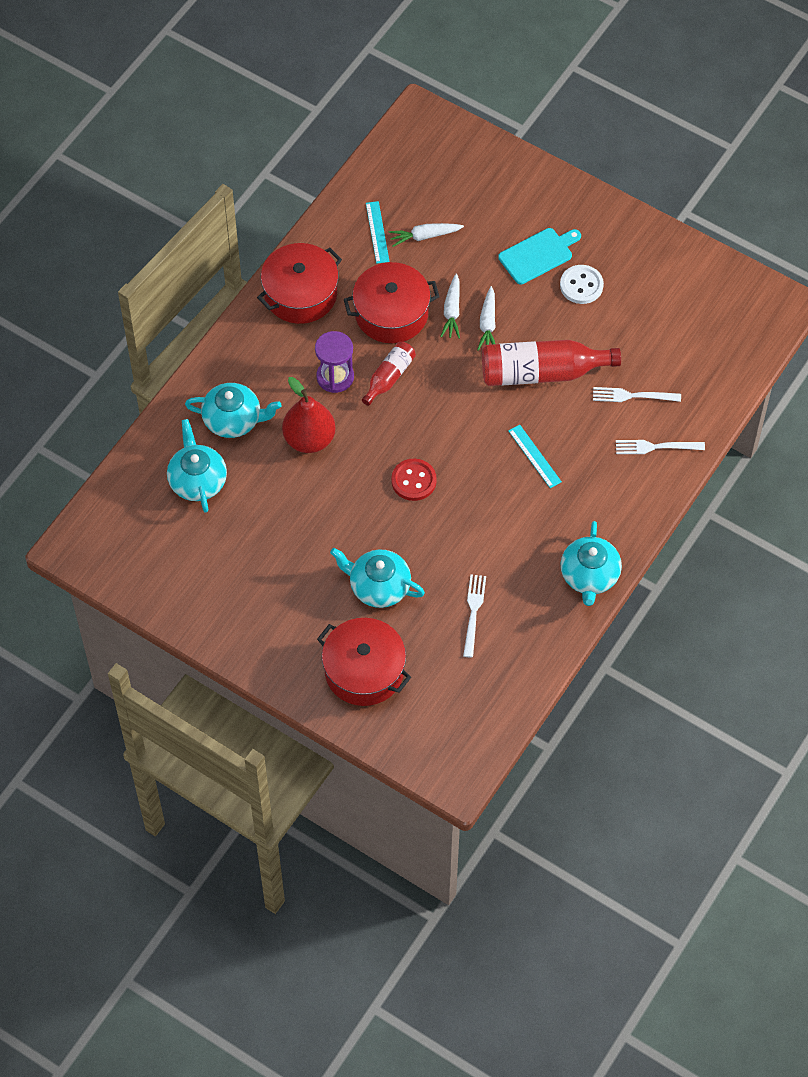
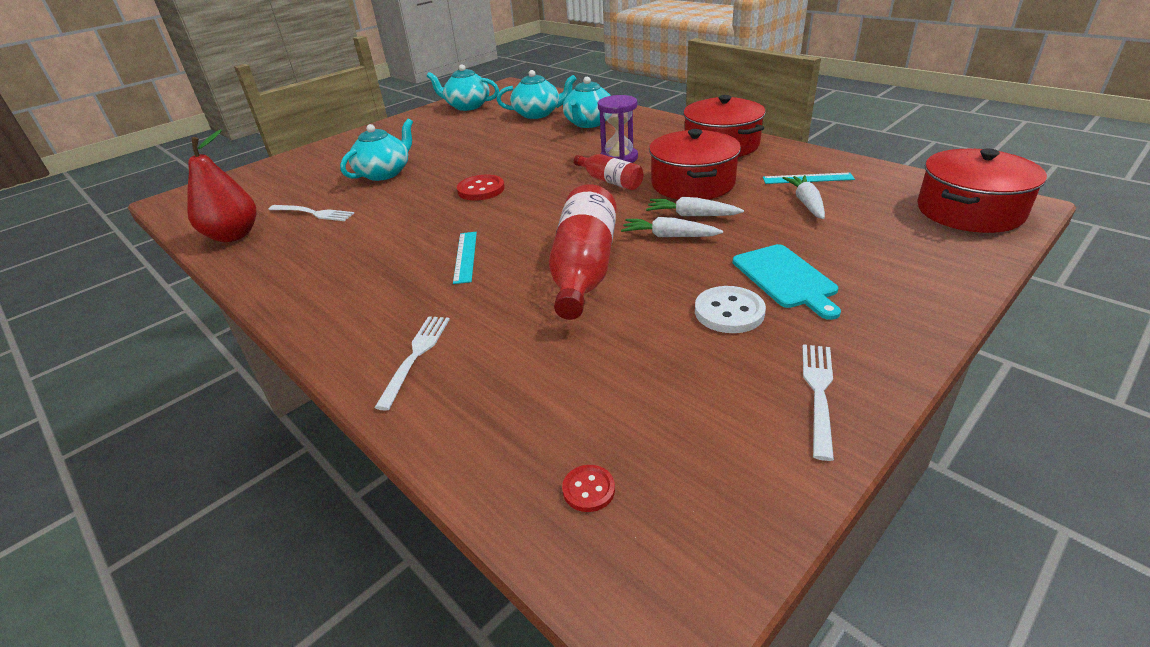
camera: 105 degrees right, 25 degrees down
red pear [282,377,335,453] -> red pear moved to [187,129,256,242]
red pot [317,618,411,706] -> red pot moved to [917,149,1047,233]
turquoise ruler [508,425,562,488] -> turquoise ruler turned 75 degrees counterclockwise [453,232,477,284]
turquoise teapot [561,521,622,606] -> turquoise teapot moved to [427,64,499,111]
white fork [593,387,681,402] -> white fork moved to [802,344,834,461]
none -> red button [562,465,615,512]

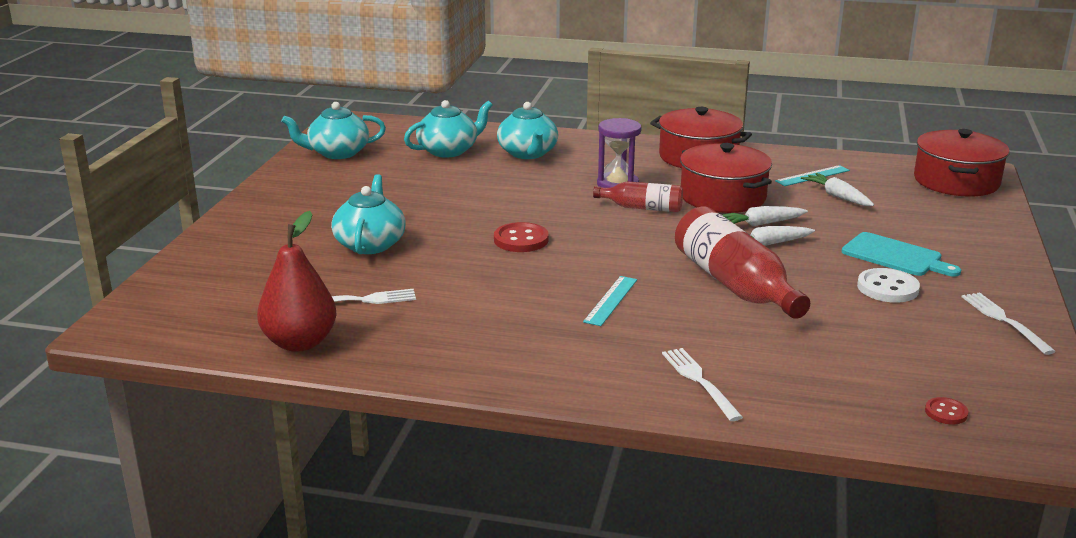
camera: 35 degrees left, 10 degrees down
turquoise ruler [453,232,477,284] -> turquoise ruler turned 60 degrees clockwise [583,276,637,326]

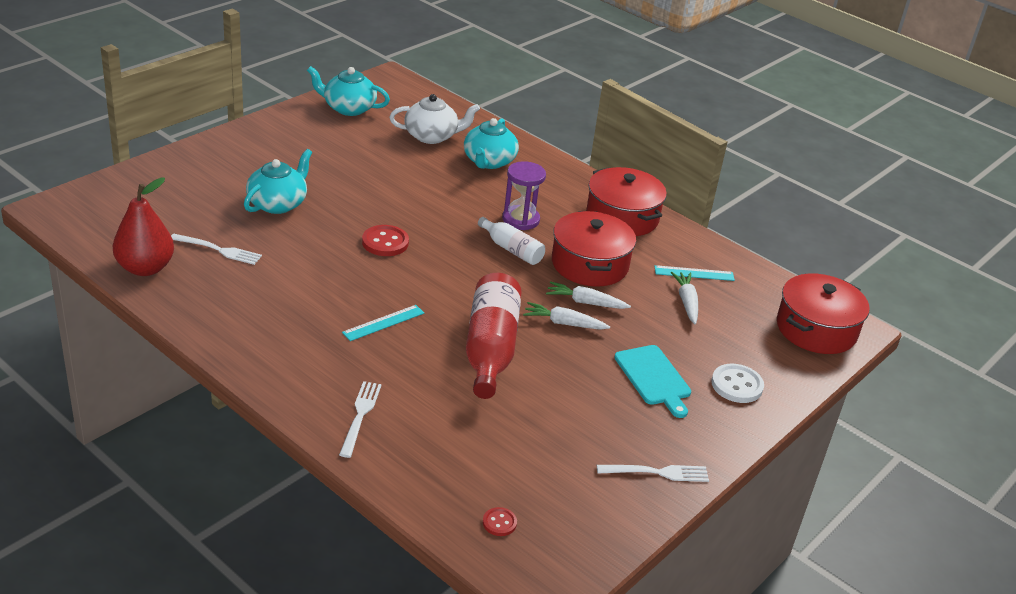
camera: 25 degrees right, 10 degrees up
turquoise teapot [404,100,493,158] -> white teapot [389,94,480,144]
red bottle [593,181,683,212] -> white bottle [478,217,545,265]
white button [857,268,920,303] -> white button moved to [711,364,764,403]
white fork [962,292,1056,355] -> white fork turned 75 degrees clockwise [597,465,709,482]

